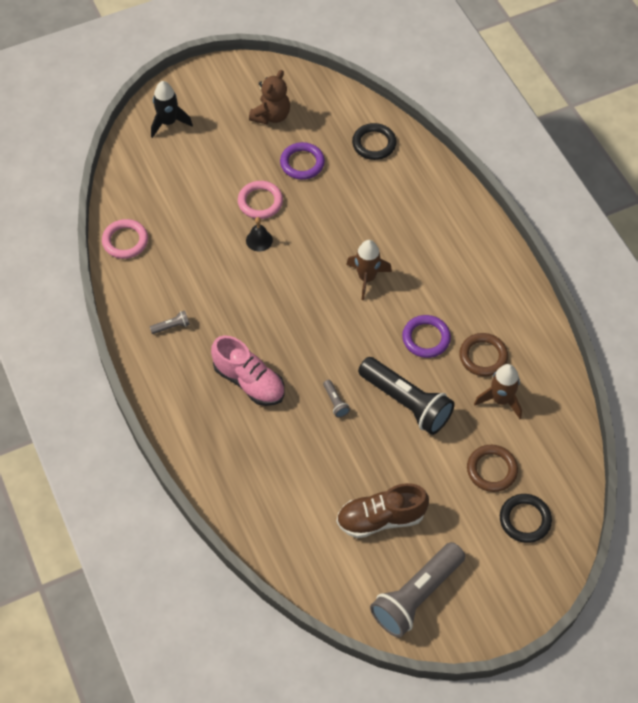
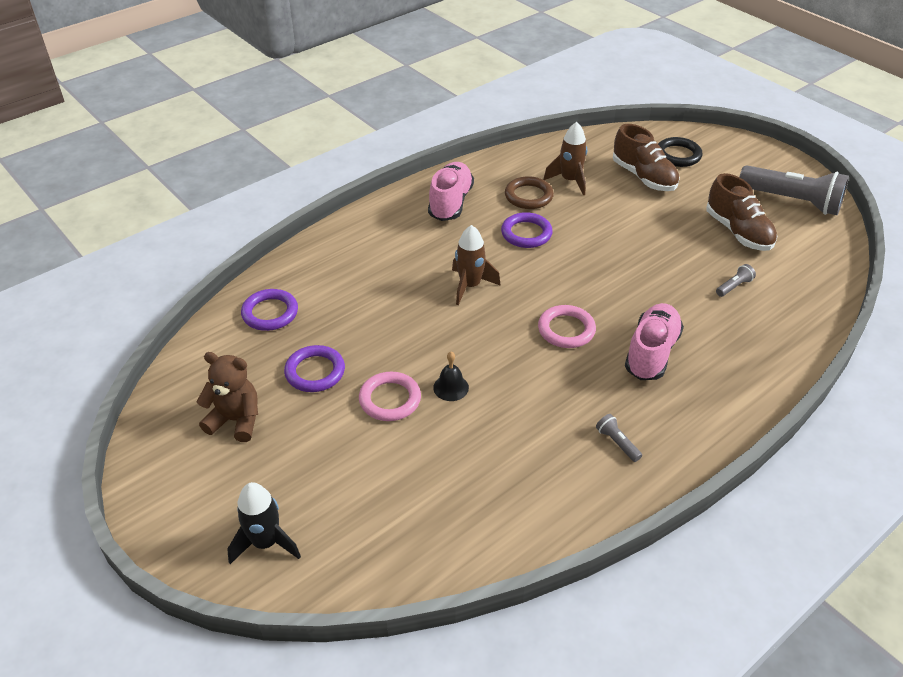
camera: 105 degrees left, 15 degrees down
pink ring [102,219,148,259] -> pink ring moved to [538,305,596,348]
grey flashlight [323,380,350,418] -> grey flashlight moved to [716,264,756,297]
black ring [352,123,397,160] -> purple ring [241,289,298,331]
black flashlight [358,357,455,435] -> none
brown ring [467,445,518,492] -> brown shoe [613,124,680,191]
none -> pink shoe [428,162,474,221]

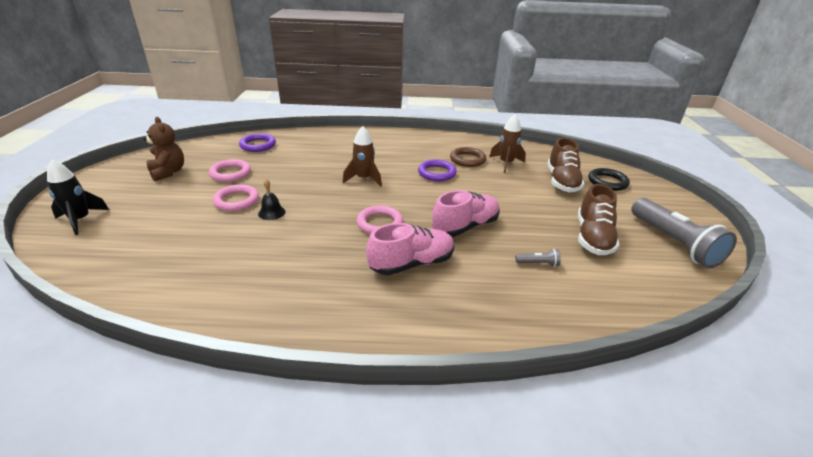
camera: 40 degrees right, 10 degrees down
purple ring [284,345,345,392] -> pink ring [209,159,251,182]
pink shoe [428,162,474,221] -> pink shoe moved to [432,190,500,237]
grey flashlight [596,414,642,462] -> none

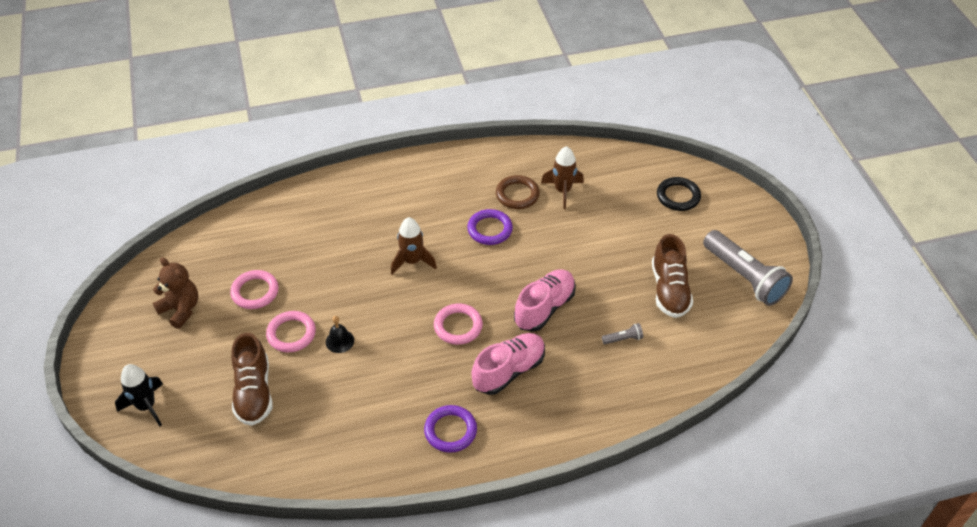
camera: 15 degrees left, 15 degrees up
purple ring [239,133,276,152] -> purple ring moved to [424,405,477,453]
brown shoe [548,138,584,192] -> brown shoe moved to [231,333,273,426]

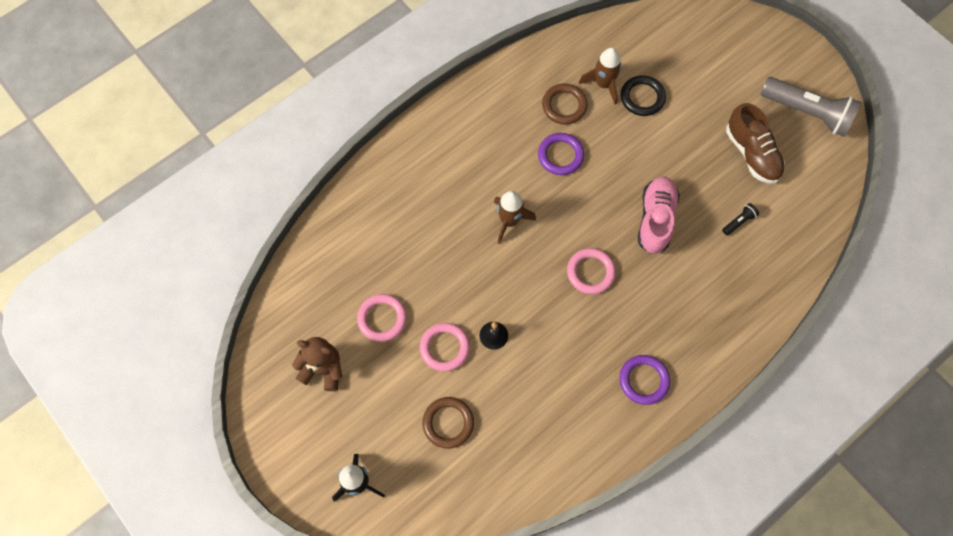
camera: 25 degrees left, 20 degrees up
brown shoe [231,333,273,426] -> brown ring [422,397,474,449]
pink shoe [471,333,545,395] -> none
grey flashlight [602,323,643,344] -> black flashlight [722,203,759,235]
black ring [657,177,701,211] -> black ring moved to [621,75,666,116]

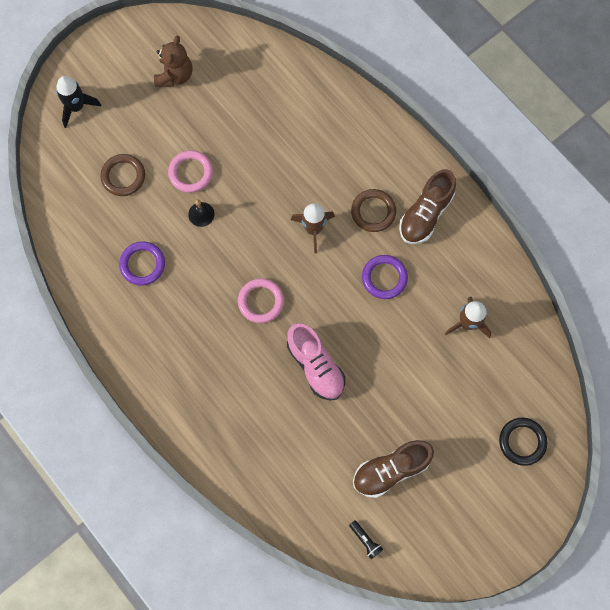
camera: 90 degrees right, 5 degrees up
pink ring [357,294,407,342] -> none
brown ring [542,84,587,125] -> brown ring moved to [351,189,396,232]
purple ring [619,355,670,405] -> purple ring moved to [119,242,165,286]
black ring [621,75,666,116] -> black ring moved to [499,418,547,466]
pink shoe [638,177,680,254] -> pink shoe turned 45 degrees clockwise [287,323,345,401]
black flashlight [722,203,759,235] -> black flashlight moved to [349,520,383,559]
grey flashlight [760,77,862,137] -> none
none -> brown shoe [399,169,456,244]

